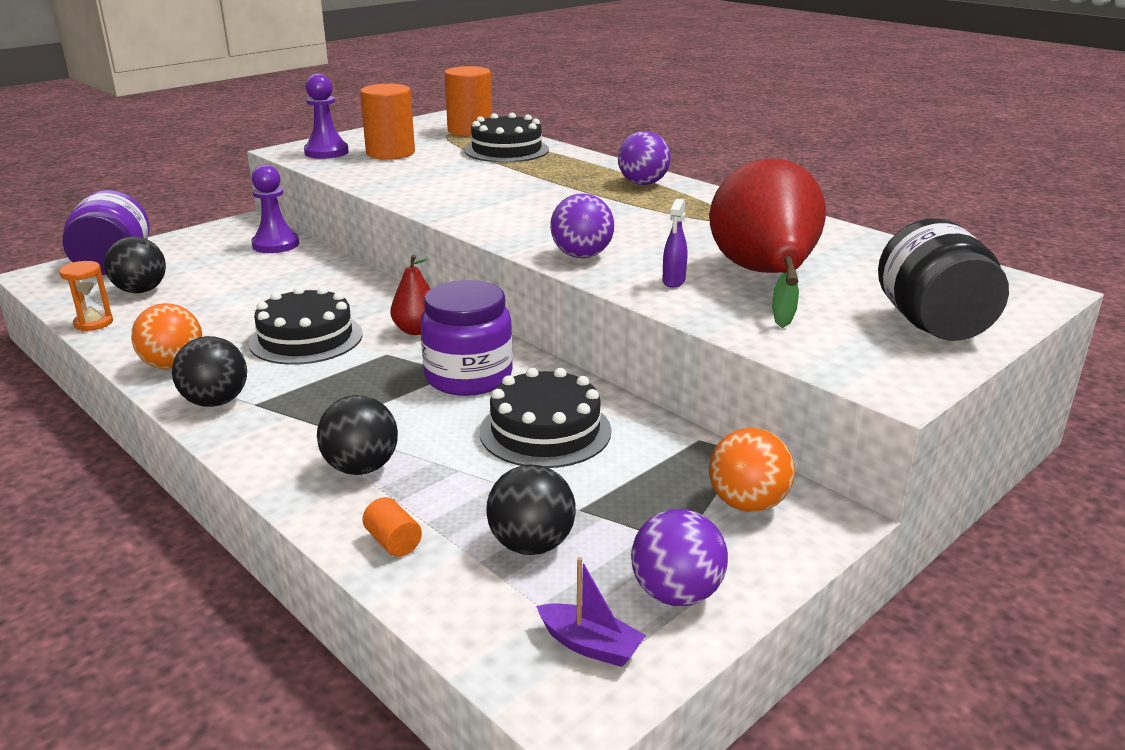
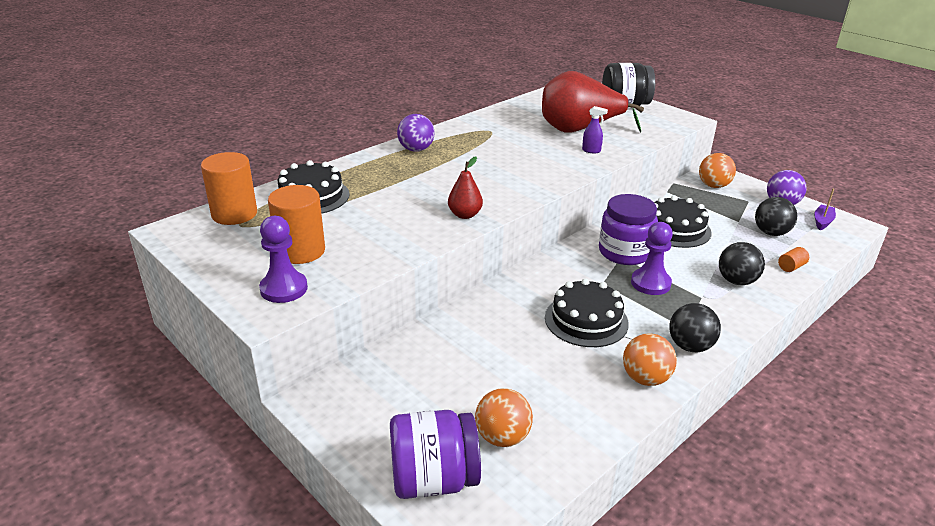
camera: 90 degrees left, 5 degrees up
orange hourglass [59,261,113,331] -> none
black ball [104,237,166,293] -> orange ball [475,388,533,447]
purple pawn [251,165,299,253] -> purple pawn moved to [631,222,673,295]
red pear [390,255,430,335] -> red pear moved to [448,156,483,219]
purple ball [550,193,614,258] -> none

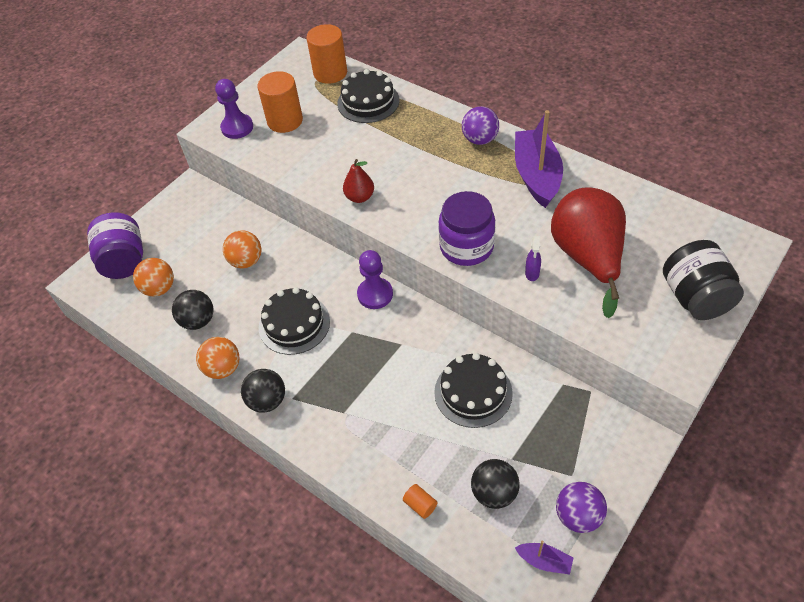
camera: 85 degrees right, 20 degrees up
purple jar [599,194,658,265] -> purple jar moved to [438,191,495,266]
purple pawn [631,222,673,295] -> purple pawn moved to [357,250,393,309]
orange ball [699,153,736,188] -> orange ball moved to [223,230,261,268]
black ball [719,242,765,285] -> black ball moved to [172,290,213,330]
none -> purple boat [515,110,563,208]

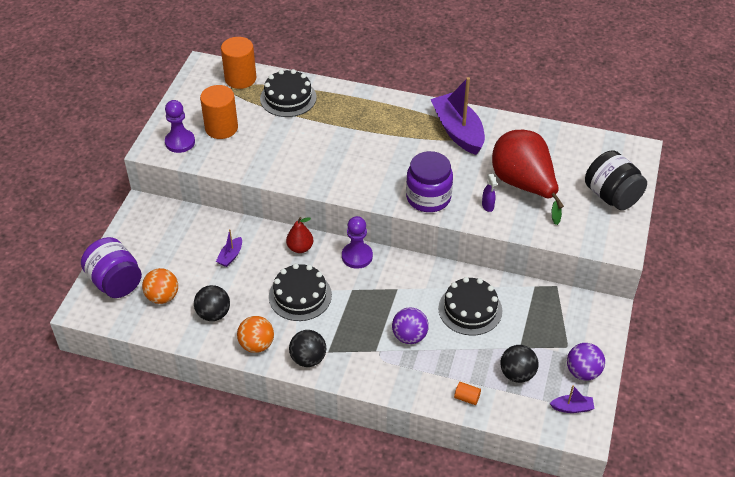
camera: 25 degrees left, 5 degrees down
orange ball [223,230,261,268] -> purple boat [216,229,242,267]
red pear [343,159,374,203] -> red pear moved to [286,217,314,253]
purple ball [462,106,499,145] -> purple ball moved to [392,307,429,344]

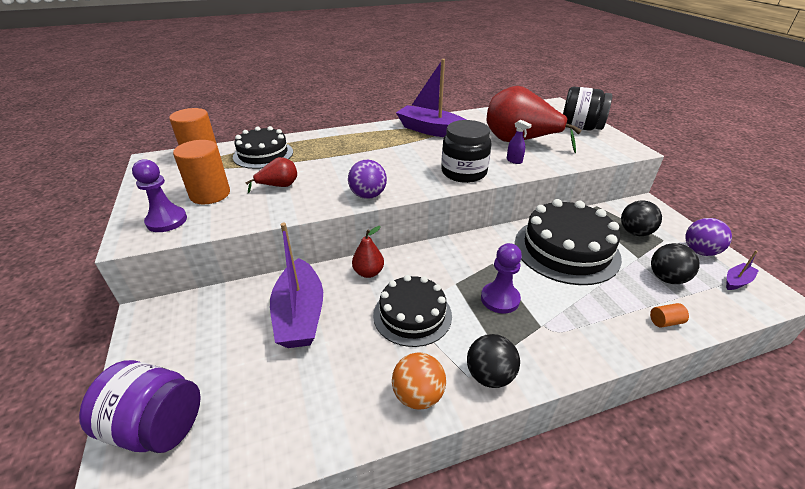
camera: 35 degrees left, 10 degrees down
orange ball [142,268,178,304] -> none
black ball [194,285,230,321] -> black ball moved to [621,200,662,236]
purple boat [216,229,242,267] -> purple boat [270,223,323,348], size x2.24
purple pawn [342,216,373,269] -> purple pawn moved to [481,243,522,314]
purple ball [392,307,429,344] -> purple ball moved to [348,160,387,199]
purple jar [406,151,453,212] -> black jar [441,120,491,183]
black cake [438,277,502,335] -> black cake [515,199,622,285], size x1.54
none -> red pear [246,157,297,193]

